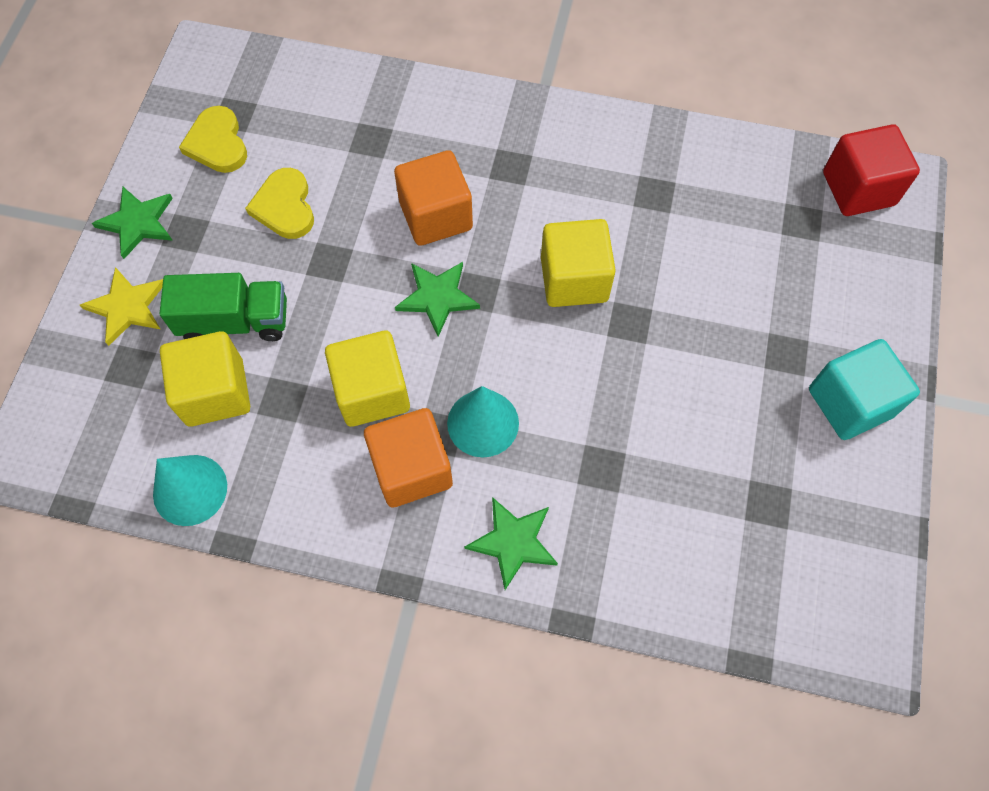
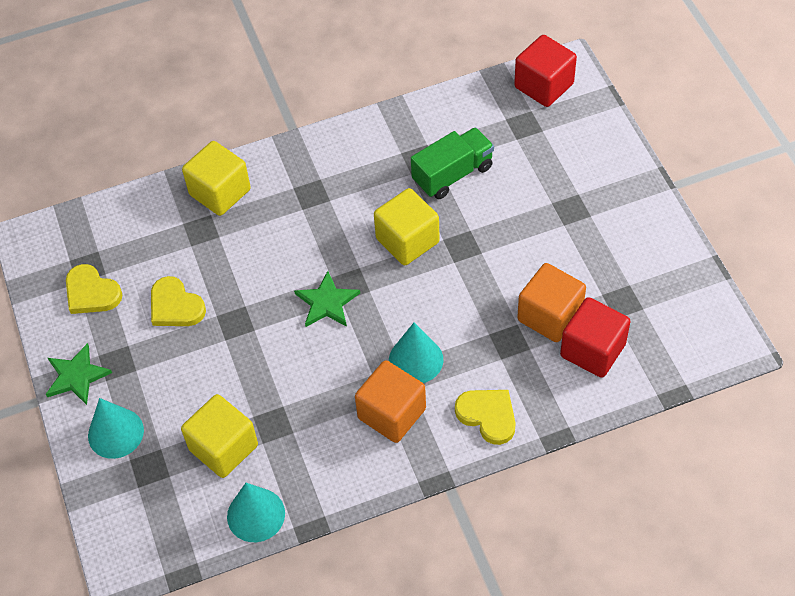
camera: 30 degrees left, 10 degrees down
yellow star [80,267,163,346] -> turquoise cone [88,398,144,459]
green truck [159,273,287,341] -> green truck moved to [411,127,494,199]
yellow cube [325,331,410,427] -> yellow cube moved to [182,141,251,216]
orange cube [394,150,473,246] -> orange cube moved to [517,263,586,342]
green star [465,497,558,590] -> yellow heart [455,390,516,445]
turquoise cube [809,339,920,440] -> none
none -> red cube [560,297,631,378]

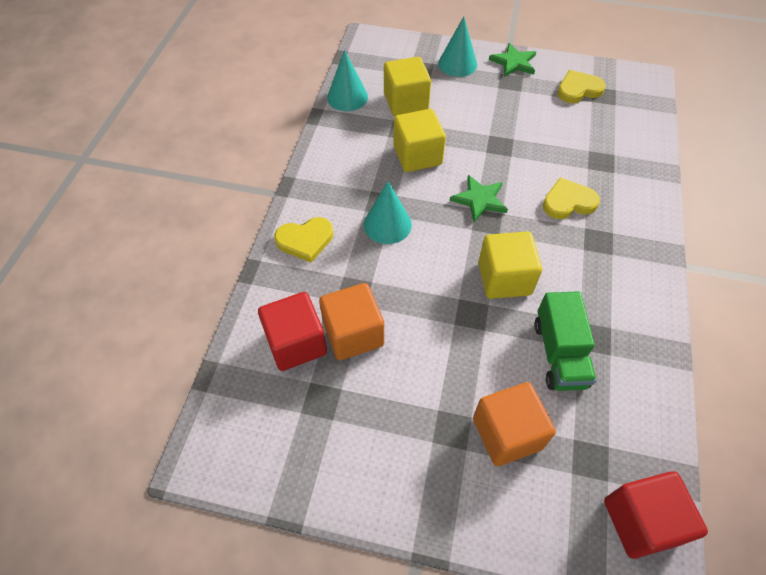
camera: 120 degrees right, 0 degrees up
yellow heart [151,276,206,326] -> yellow heart moved to [543,177,600,219]
yellow cube [182,141,251,216] -> yellow cube moved to [393,109,446,172]
orange cube [355,360,426,443] -> orange cube moved to [473,382,556,466]

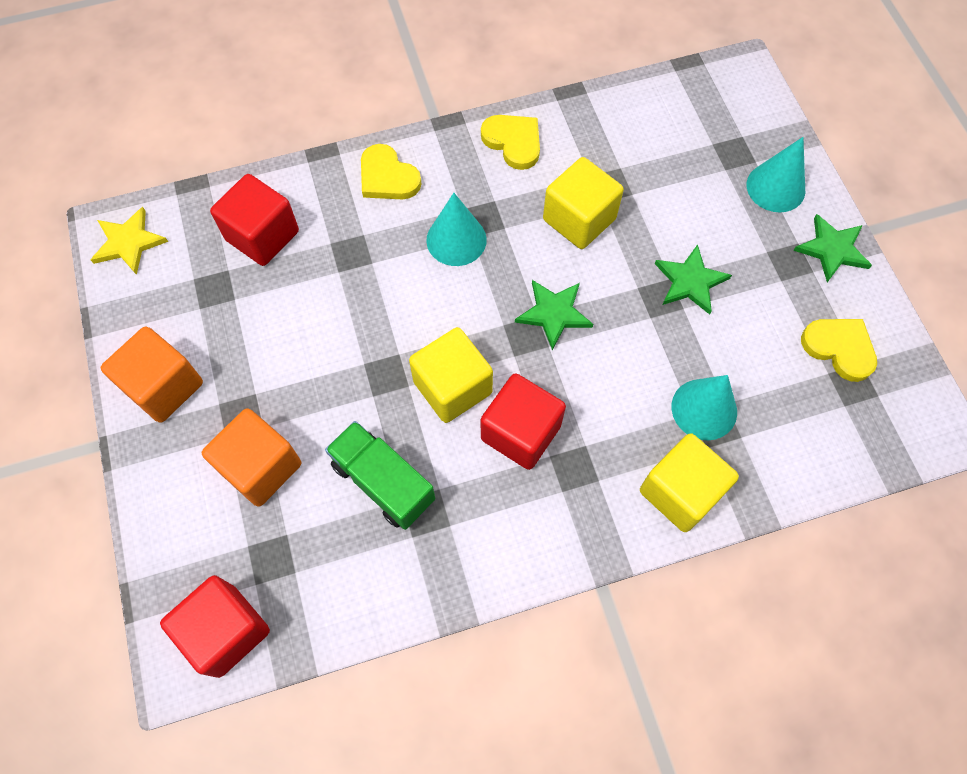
camera: 60 degrees right, 10 degrees up
orange cube [319,283,384,360] -> orange cube moved to [101,326,203,423]
turquoise cone [327,50,368,111] -> turquoise cone moved to [672,375,737,440]
yellow cube [384,57,431,116] -> yellow cube moved to [640,433,739,532]
green truck [534,292,597,391] -> green truck turned 75 degrees clockwise [325,421,435,530]
yellow heart [543,177,600,219] -> yellow heart moved to [481,115,540,170]
none -> yellow star [91,207,168,275]
none -> red cube [481,373,566,470]
none -> green star [655,244,732,315]

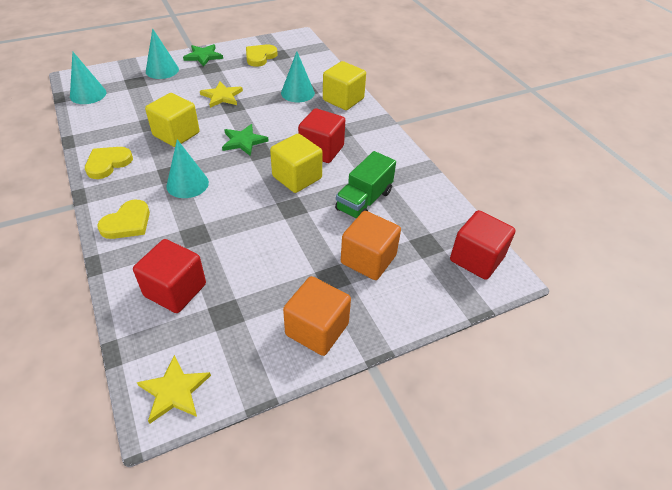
camera: 100 degrees left, 20 degrees down
green star [655,244,732,315] -> yellow star [200,82,243,108]
none -> turquoise cone [70,51,106,104]

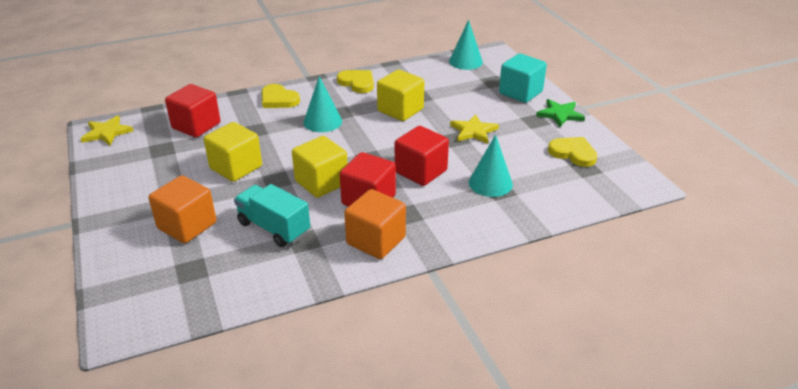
camera: 95 degrees right, 10 degrees down
turquoise cone [146,28,179,79] -> turquoise cube [499,53,547,103]
green star [222,124,269,156] -> none
orange cube [283,276,351,356] -> orange cube moved to [344,189,406,259]
yellow cube [323,61,366,110] -> yellow cube moved to [204,122,262,182]
green truck [335,151,396,218] -> turquoise truck [234,184,310,247]
red cube [450,210,515,280] -> red cube moved to [395,126,449,186]

